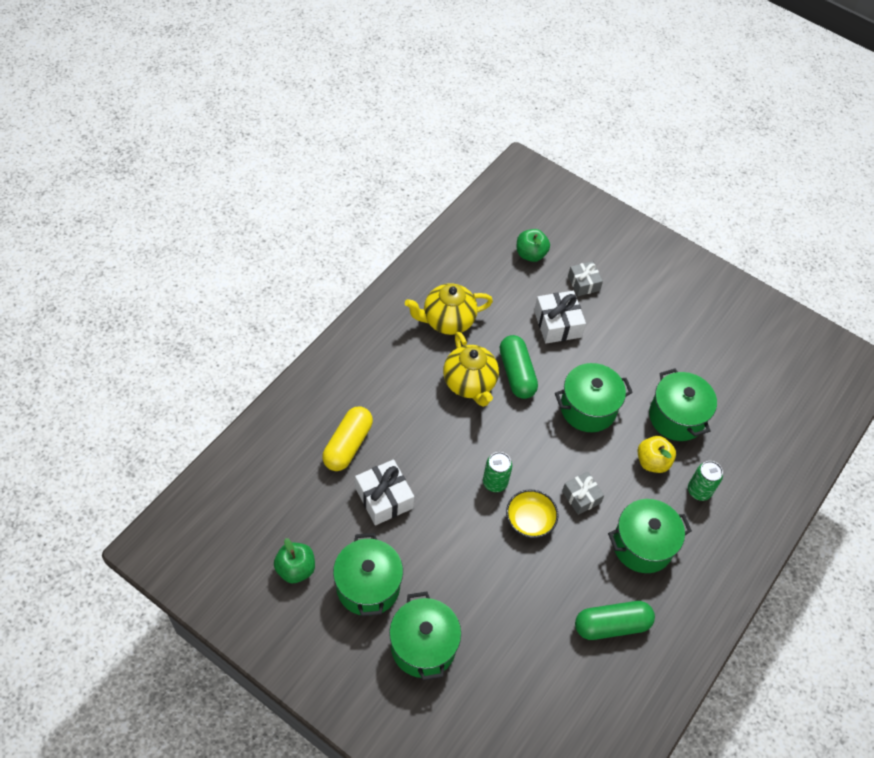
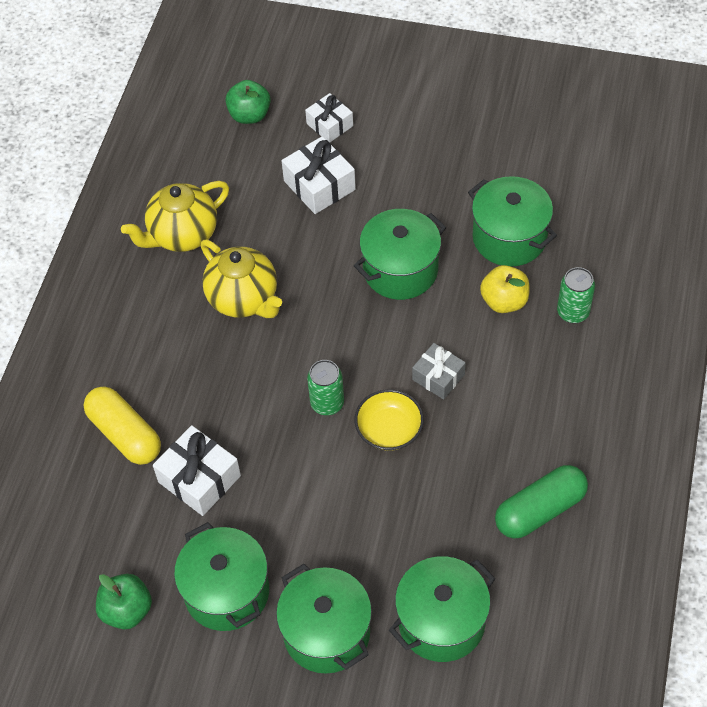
camera: 15 degrees left, 0 degrees up
yellow capsule [322,406,373,471] -> yellow capsule turned 45 degrees counterclockwise [84,386,161,465]
green capsule [500,335,538,399] -> none
grey gift [568,261,603,296] -> white gift [305,93,353,142]
green pot [608,499,692,573] -> green pot moved to [389,556,496,662]

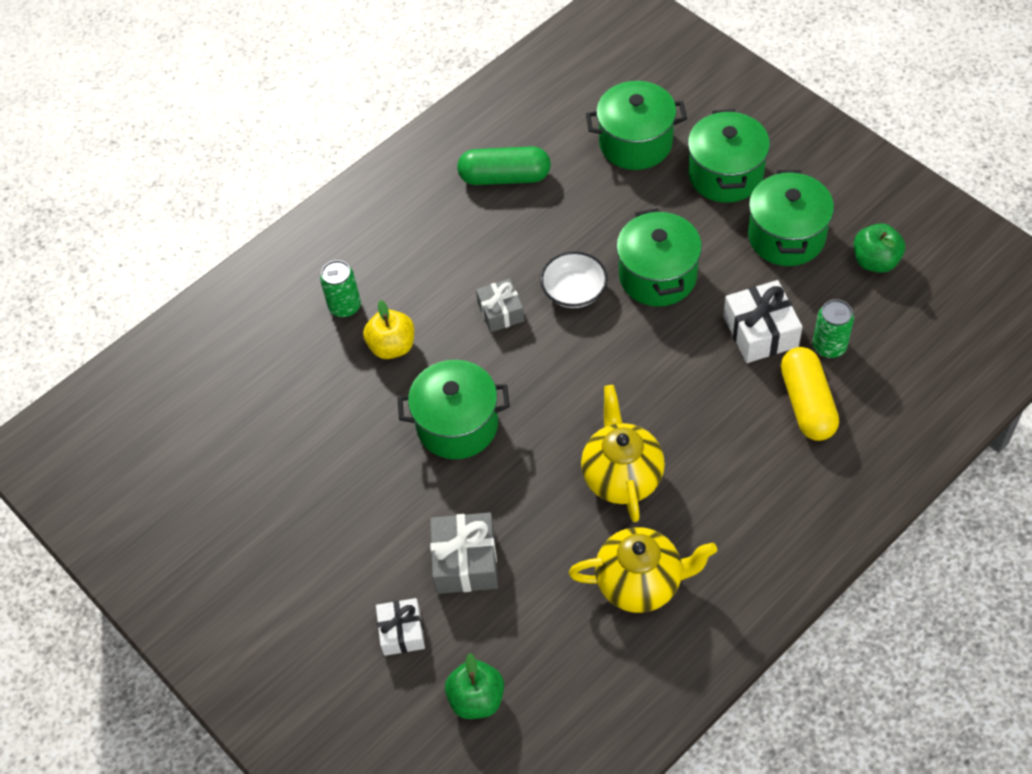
camera: 145 degrees left, 0 degrees up
white gift [282,136,356,214] -> grey gift [430,513,498,594]
green can [307,360,344,415] -> green can moved to [813,299,854,358]
yellow bowl [355,389,424,451] -> white bowl [540,251,608,308]
green pot [468,176,557,267] -> green pot moved to [616,208,702,307]

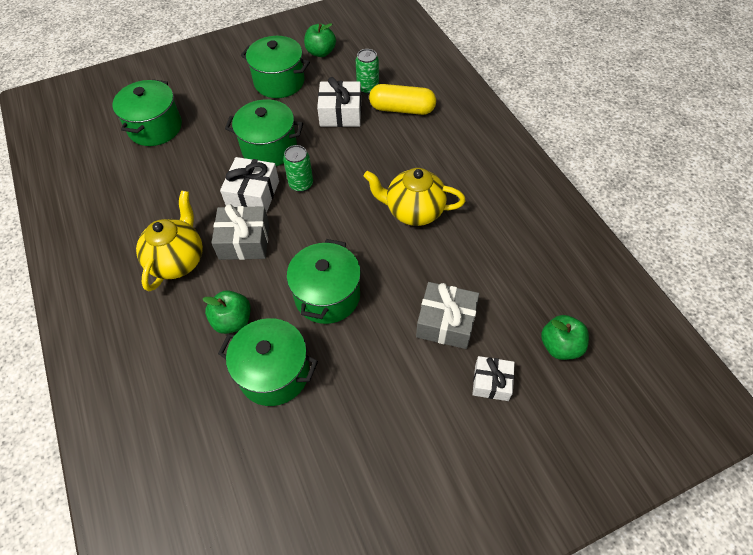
camera: 75 degrees left, 0 degrees up
green can [320,260,361,318] -> green can moved to [283,145,313,192]
yellow apple [363,300,414,359] -> green apple [203,290,251,334]
green capsule [457,146,551,185] -> none
grey gift [476,278,525,332] -> grey gift [212,204,269,260], size x1.51
white bowl [540,251,608,308] -> white gift [220,157,279,213]
yellow teapot [569,527,717,613] -> yellow teapot moved to [136,191,203,291]
green pot [688,109,770,203] -> green pot moved to [218,318,318,406]

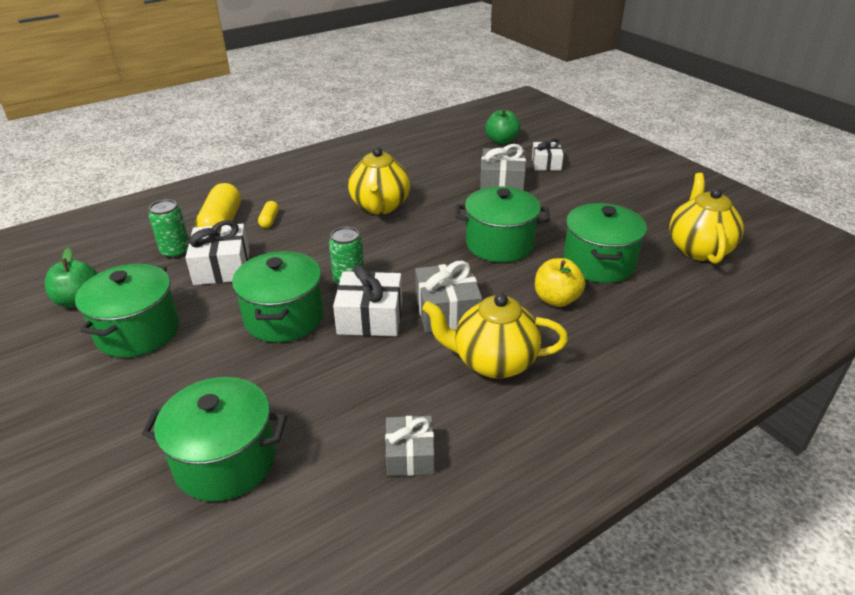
camera: 100 degrees left, 20 degrees down
green apple [203,290,251,334] -> yellow apple [535,258,586,307]
none -> yellow capsule [258,201,279,228]
none -> grey gift [385,416,435,476]
none -> yellow teapot [669,173,744,264]

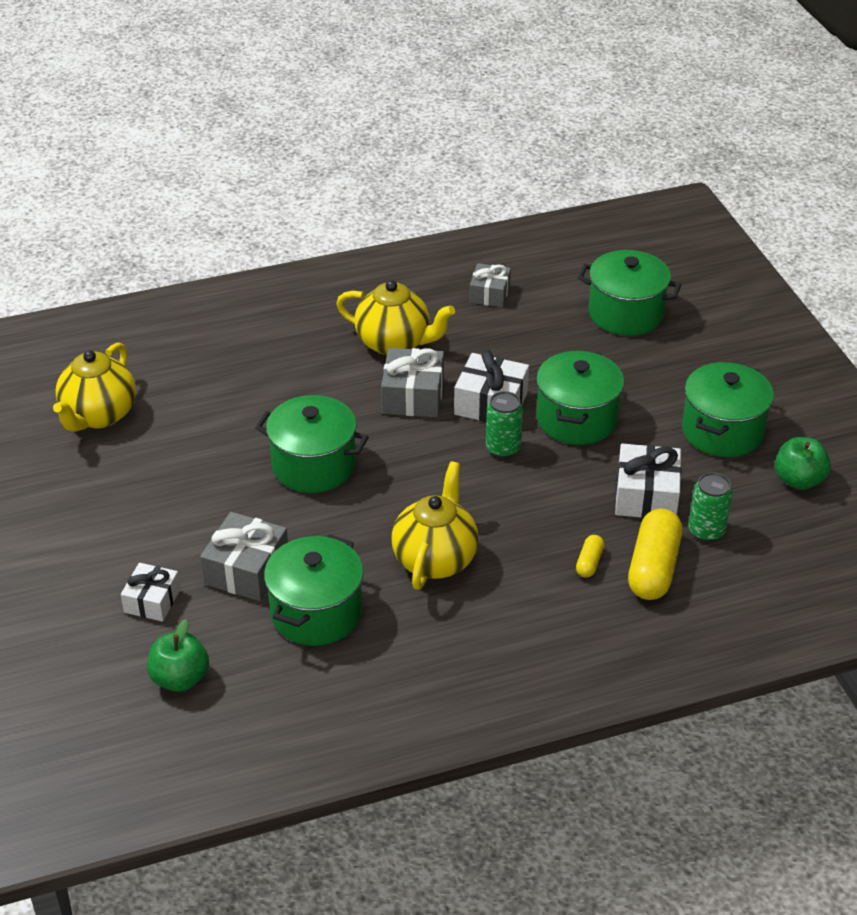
camera: 165 degrees left, 5 degrees up
yellow apple [535,258,586,307] -> none
green pot [563,203,647,283] -> green pot moved to [264,534,364,646]

